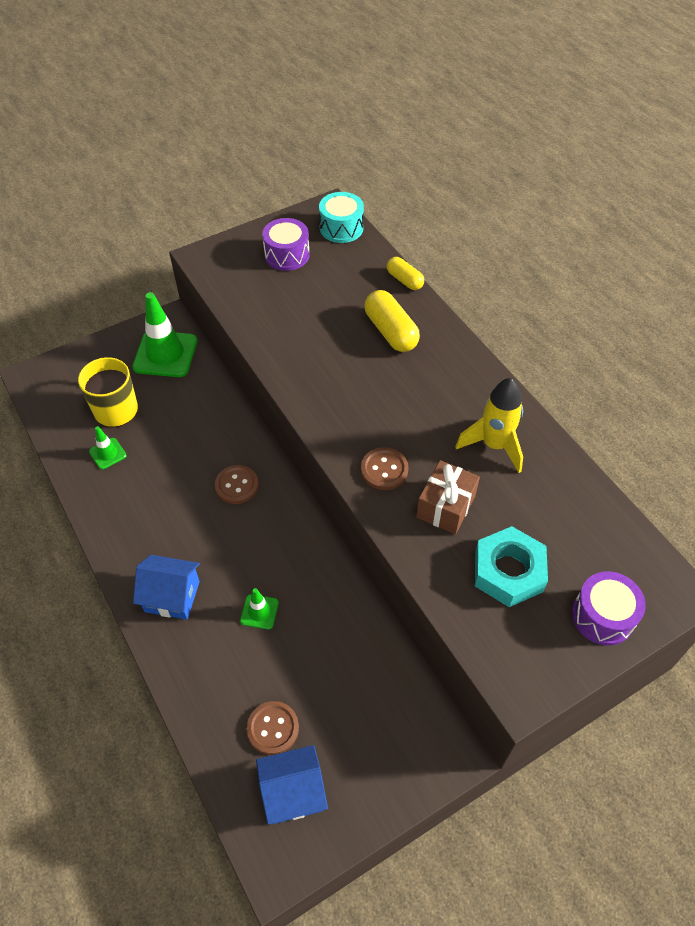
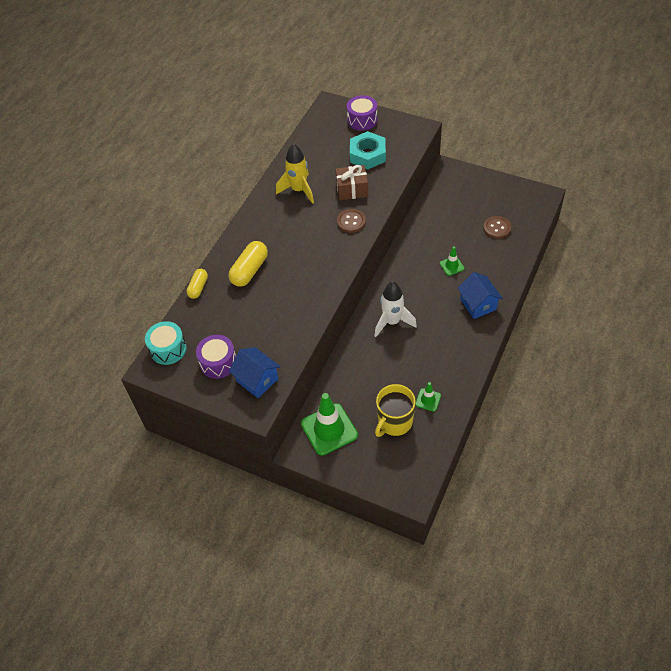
camera: 120 degrees left, 0 degrees up
brown button [215,465,258,504] -> white rocket [374,282,417,337]
blue house [256,745,328,824] -> blue house moved to [229,347,281,398]

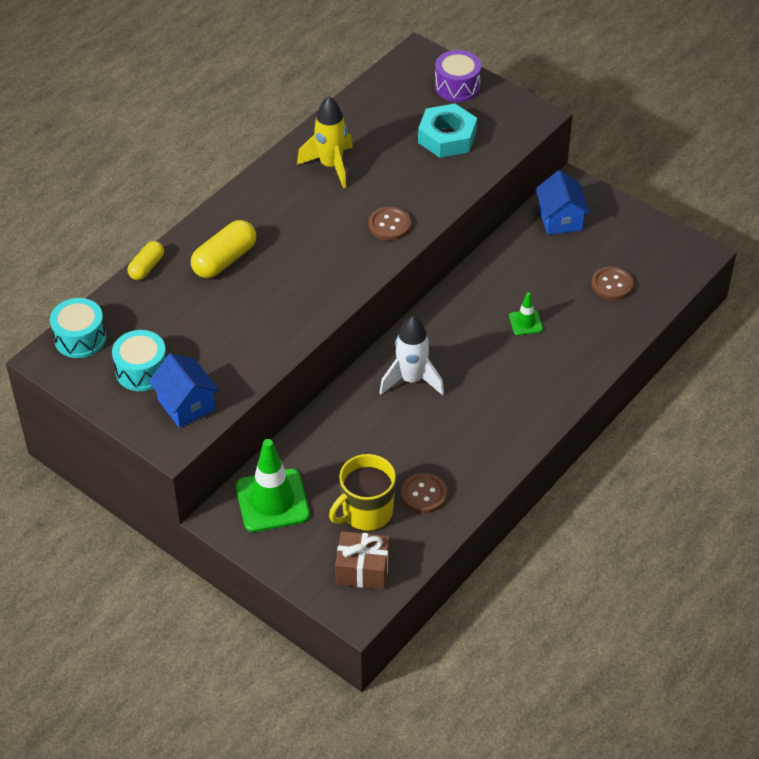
camera: 10 degrees right, 5 degrees down
purple drum [196,335,236,379] -> turquoise drum [112,330,166,391]
brown gift [336,165,368,200] -> brown gift moved to [335,531,390,590]
green traffic cone [415,382,441,412] -> brown button [401,473,447,513]
blue house [458,272,503,319] -> blue house moved to [535,170,590,235]

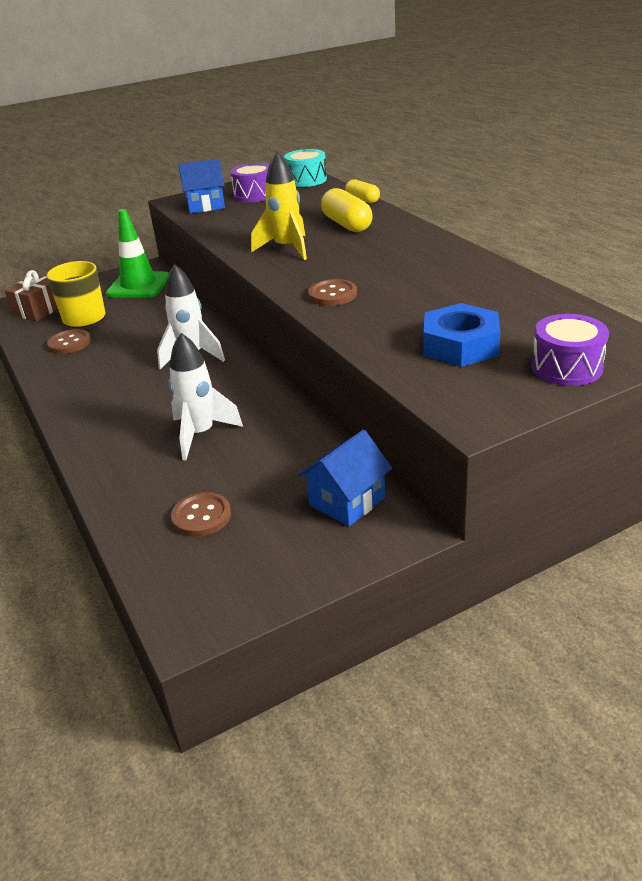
camera: 115 degrees right, 15 degrees down
turquoise drum [112,330,166,391] -> purple drum [230,163,269,202]
yellow rocket [297,97,353,189] -> yellow rocket moved to [251,152,307,260]
turquoise nut [418,104,477,158] -> blue nut [424,303,500,367]
green traffic cone [509,292,543,335] -> white rocket [168,333,243,461]
blue house [535,170,590,235] -> blue house turned 60 degrees counterclockwise [298,430,392,526]

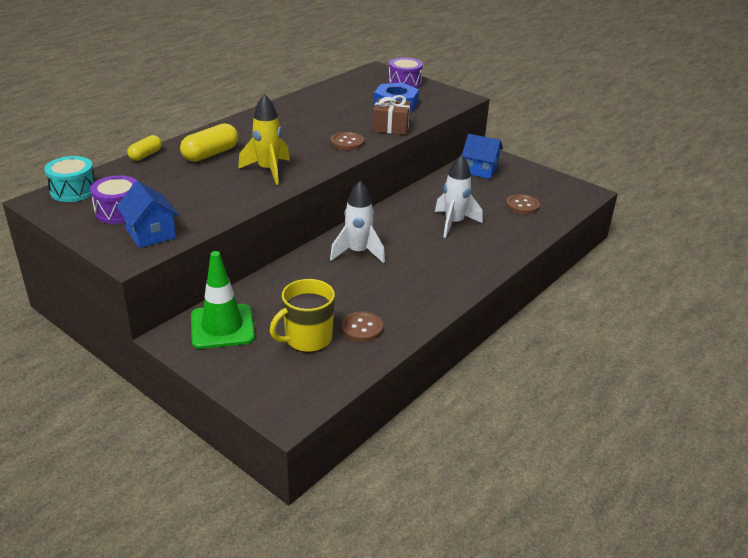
camera: 115 degrees left, 0 degrees up
brown gift [4,270,58,322] -> brown gift moved to [373,95,411,135]

